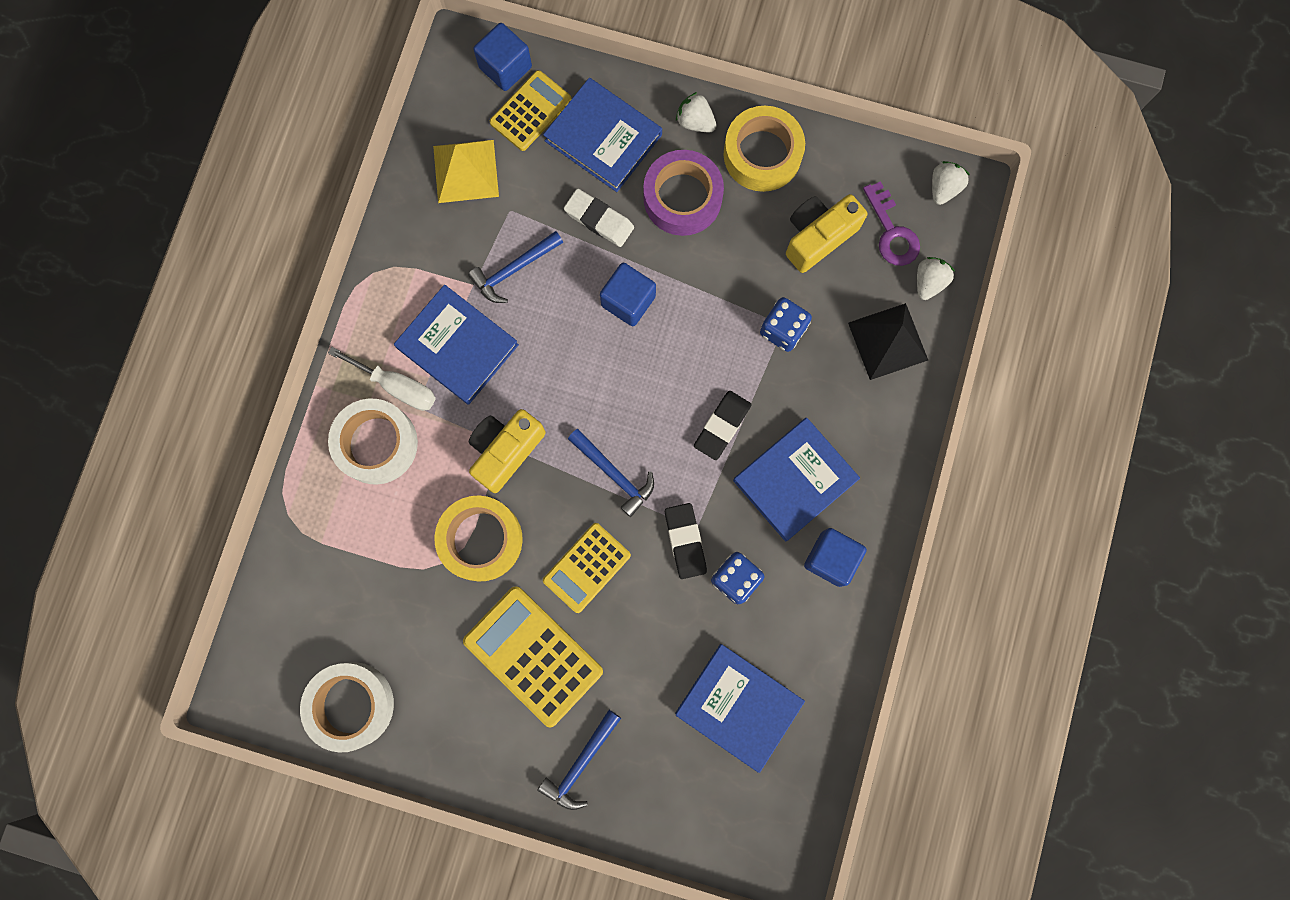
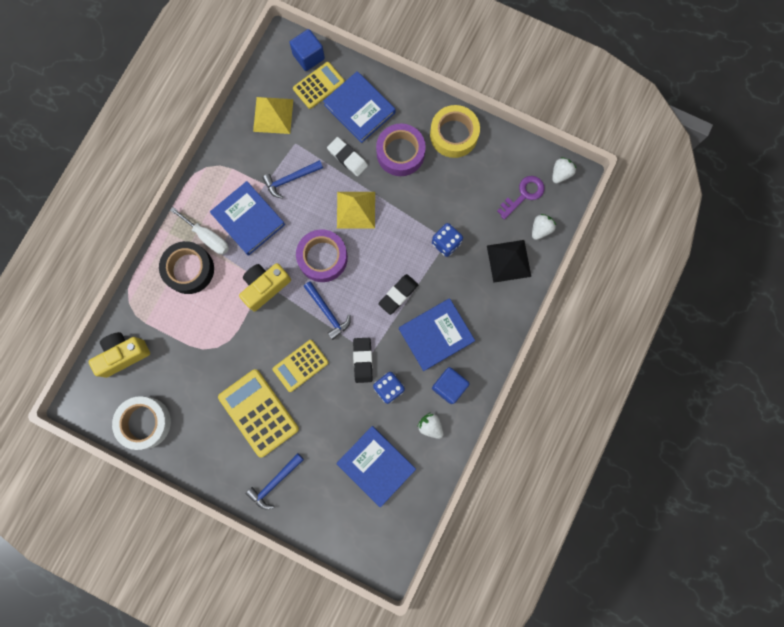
camera: 10 degrees right, 0 degrees up
white tape [328,399,418,484] -> black tape [159,241,214,294]
yellow tape [434,495,523,582] -> none
blue cube [600,263,656,326] -> yellow pyramid [337,192,375,228]
white strawberry [676,92,717,133] -> white strawberry moved to [417,412,443,439]
yellow camera [786,194,867,273] -> yellow camera moved to [88,332,150,378]
purple key [863,181,920,266] -> purple key turned 120 degrees counterclockwise [497,176,544,220]
none -> purple tape [296,229,348,282]

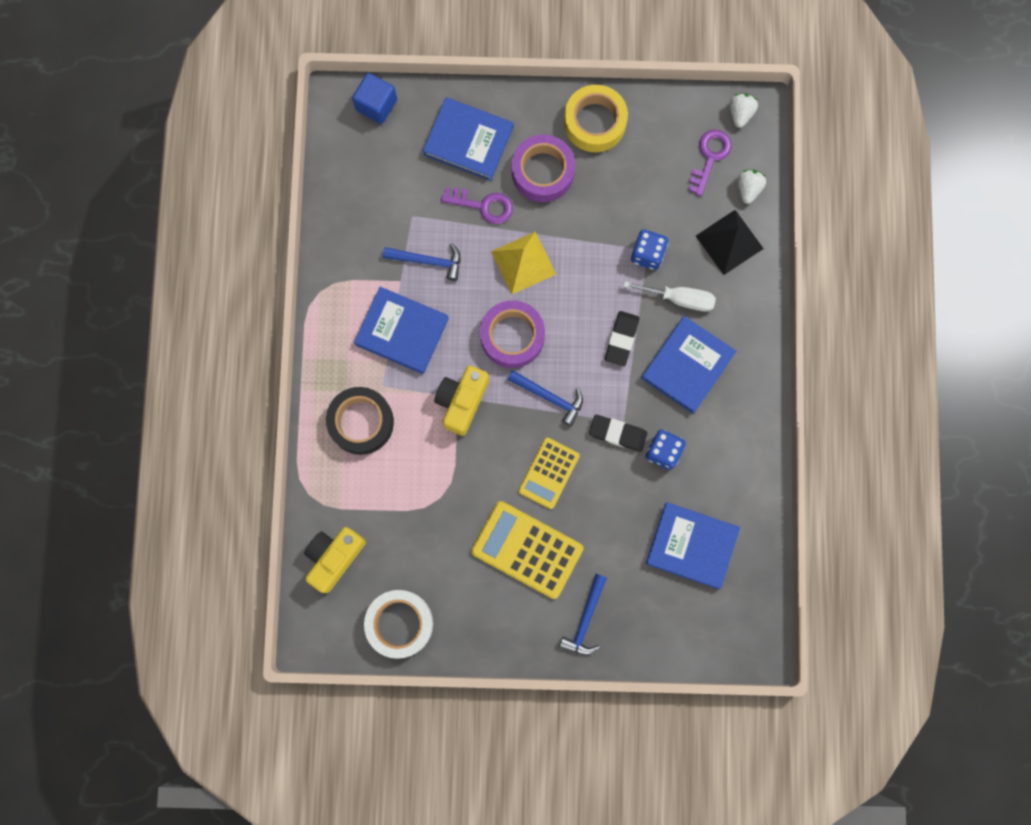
camera: 25 degrees left, 0 degrees up
white screwdriver [170,207,229,255] -> white screwdriver moved to [623,281,716,311]
yellow pyramid [253,97,293,134] -> none
blue hammer [262,160,323,199] -> blue hammer turned 120 degrees counterclockwise [383,243,460,281]
yellow calculator [293,62,345,109] -> none
white eraser [327,137,368,176] -> purple key [441,187,513,224]
black eraser [353,338,373,383] -> black eraser turned 45 degrees counterclockwise [589,415,647,452]
white strawberry [417,412,443,439] -> none
blue cube [432,367,469,404] -> none

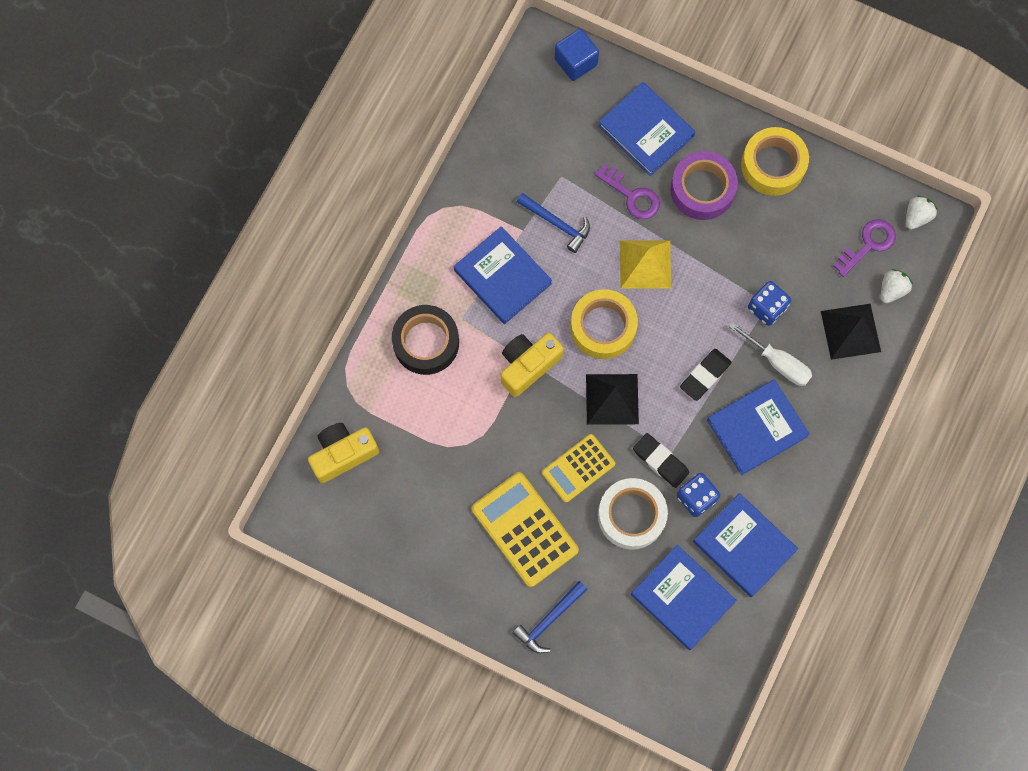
camera: 25 degrees right, 5 degrees down
white tape [364,590,433,659] -> white tape moved to [598,478,668,550]
purple tape [480,300,545,368] -> yellow tape [570,289,638,359]
blue hammer [508,370,583,426] -> black pyramid [586,374,639,425]
none -> blue book [693,493,798,597]

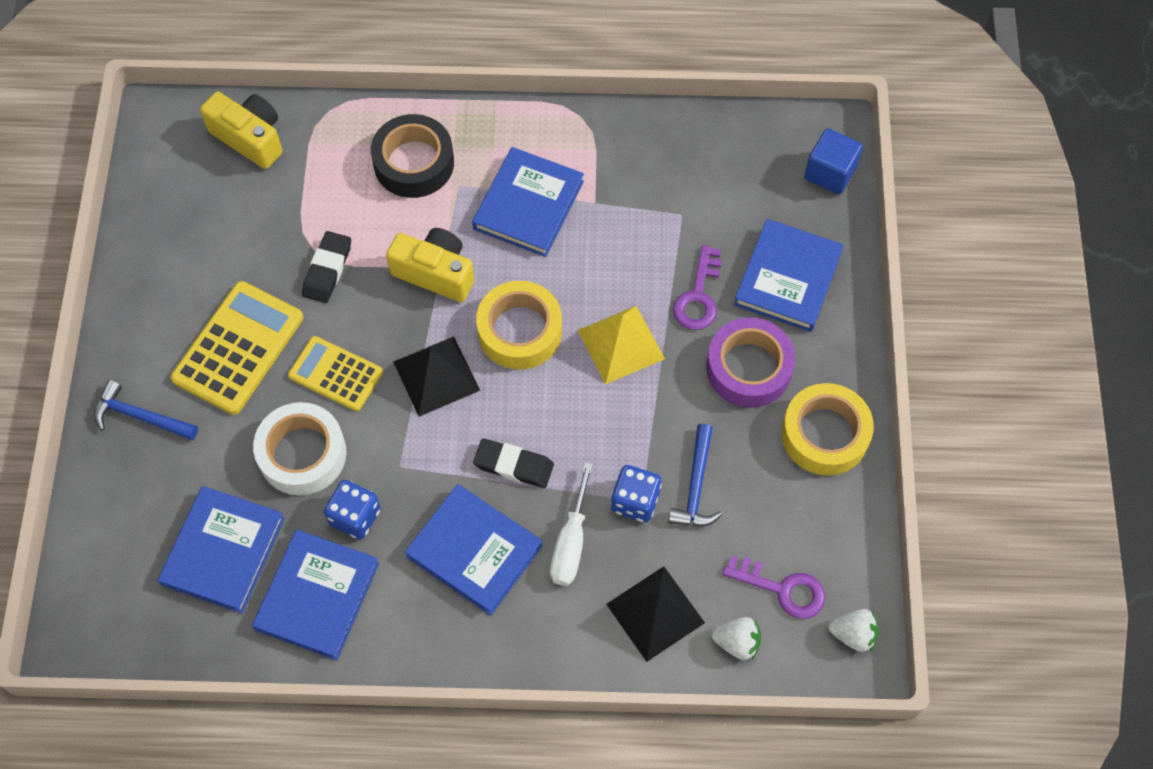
camera: 65 degrees right, 10 degrees down
blue hammer [517,193,590,253] -> blue hammer moved to [668,424,722,526]
black eraser [633,433,689,488] -> black eraser moved to [302,231,351,303]

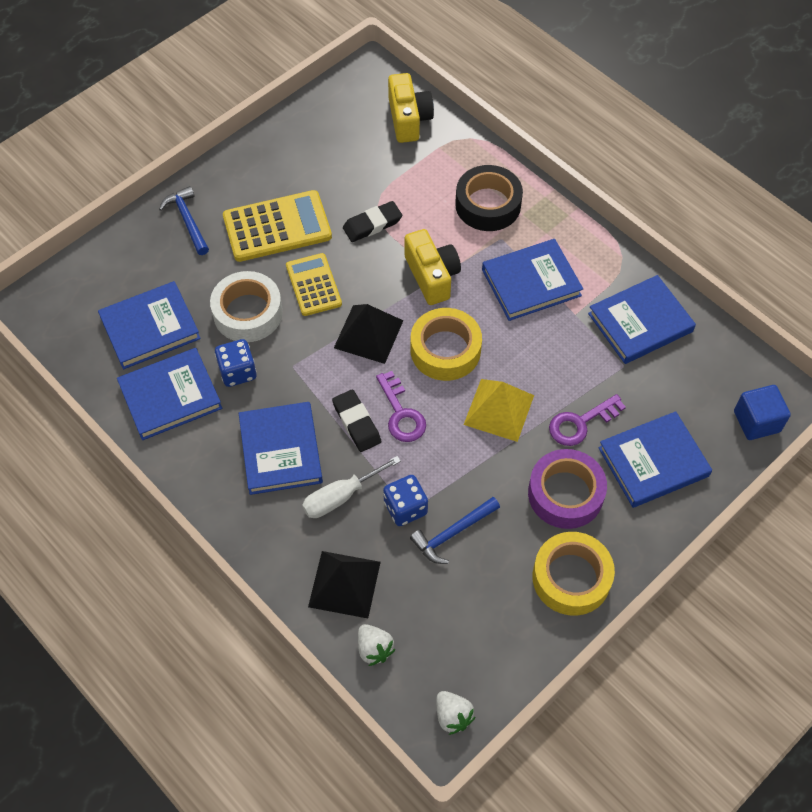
camera: 45 degrees right, 5 degrees down
purple key [722,556,825,619] -> purple key moved to [376,371,426,442]
none -> blue book [588,275,696,364]

